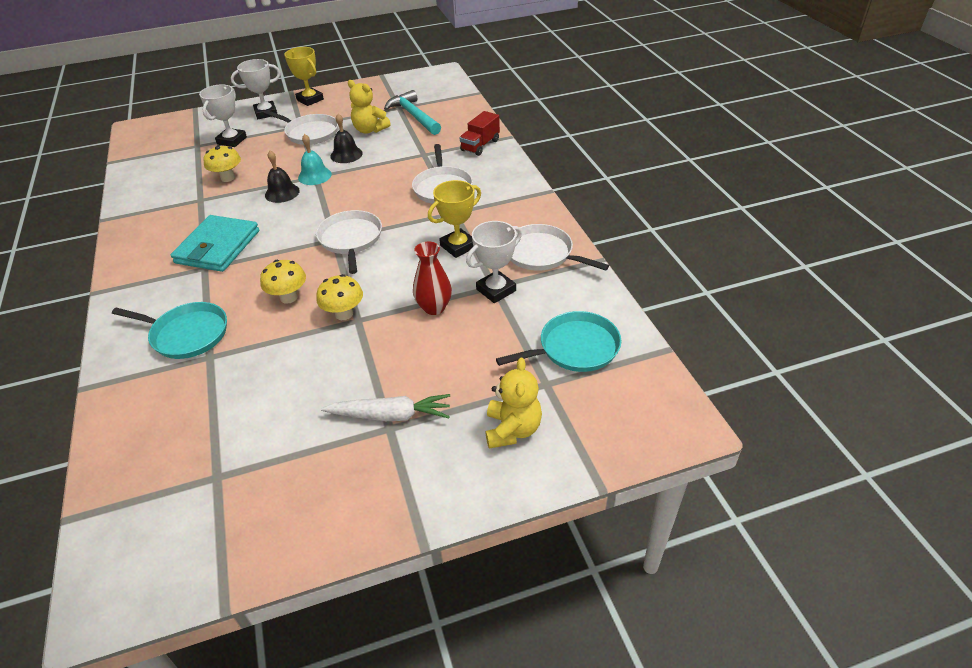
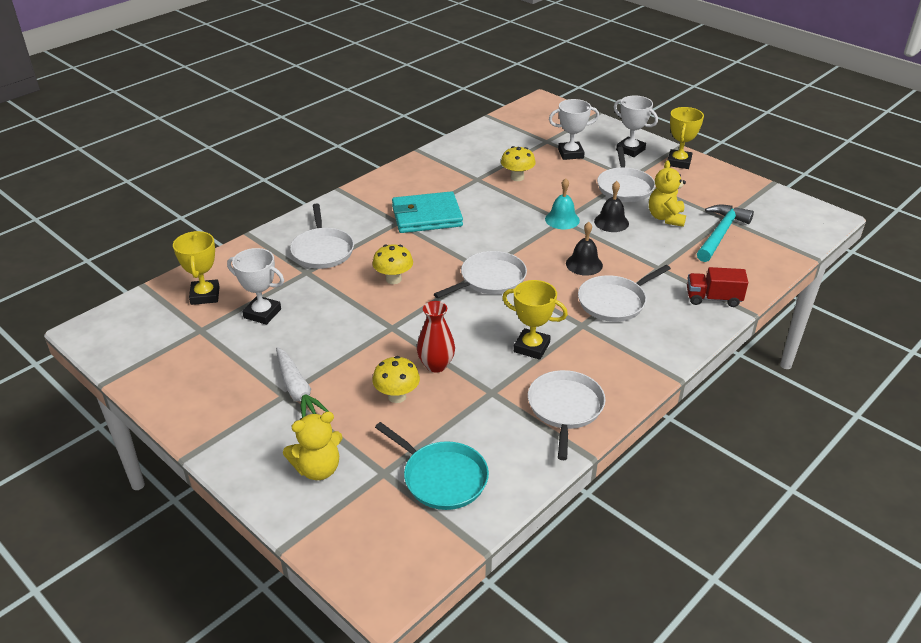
camera: 60 degrees right, 5 degrees down
turquoise pan [112,302,227,359] -> white pan [290,204,354,269]
black bell [265,151,300,203] -> black bell moved to [566,222,603,276]
yellow mushroom [316,274,363,320] -> yellow mushroom moved to [372,356,420,403]
white trophy [466,221,522,303] -> white trophy moved to [227,248,284,325]
none -> yellow trophy [173,231,220,305]

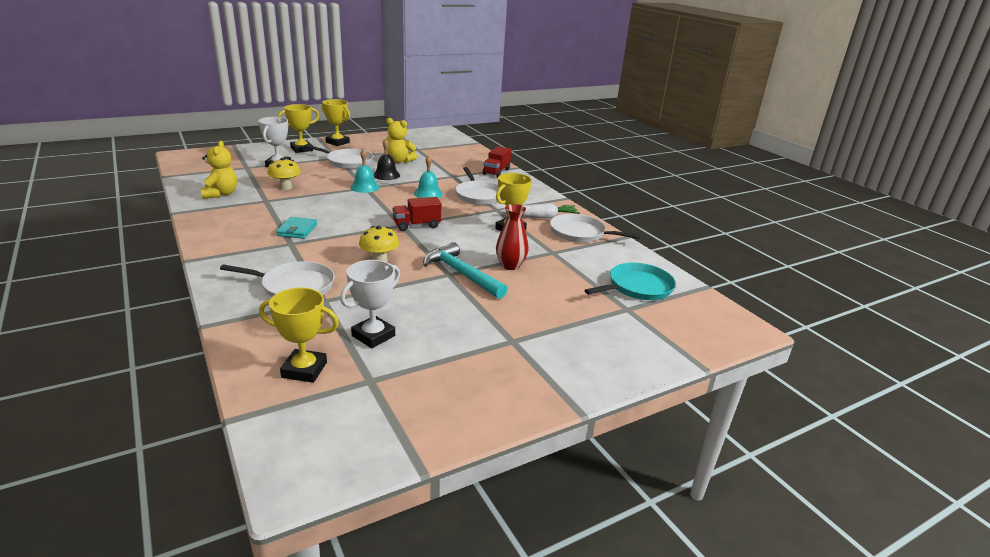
camera: 75 degrees left, 10 degrees down
white carrot [276,347,328,418] -> white carrot moved to [500,203,580,218]
yellow teddy bear [283,411,343,480] -> yellow teddy bear moved to [201,141,237,199]
yellow mushroom [372,356,420,403] -> none
turquoise wallet [392,191,463,233] -> turquoise wallet [276,217,317,239], size x0.56
white pan [434,251,527,298] -> red truck [393,197,442,231]
black bell [566,222,603,276] -> turquoise bell [414,155,443,198]
white trophy [614,96,658,157] -> yellow trophy [278,104,319,153]
turquoise hammer [697,205,754,262] -> turquoise hammer moved to [423,242,508,299]

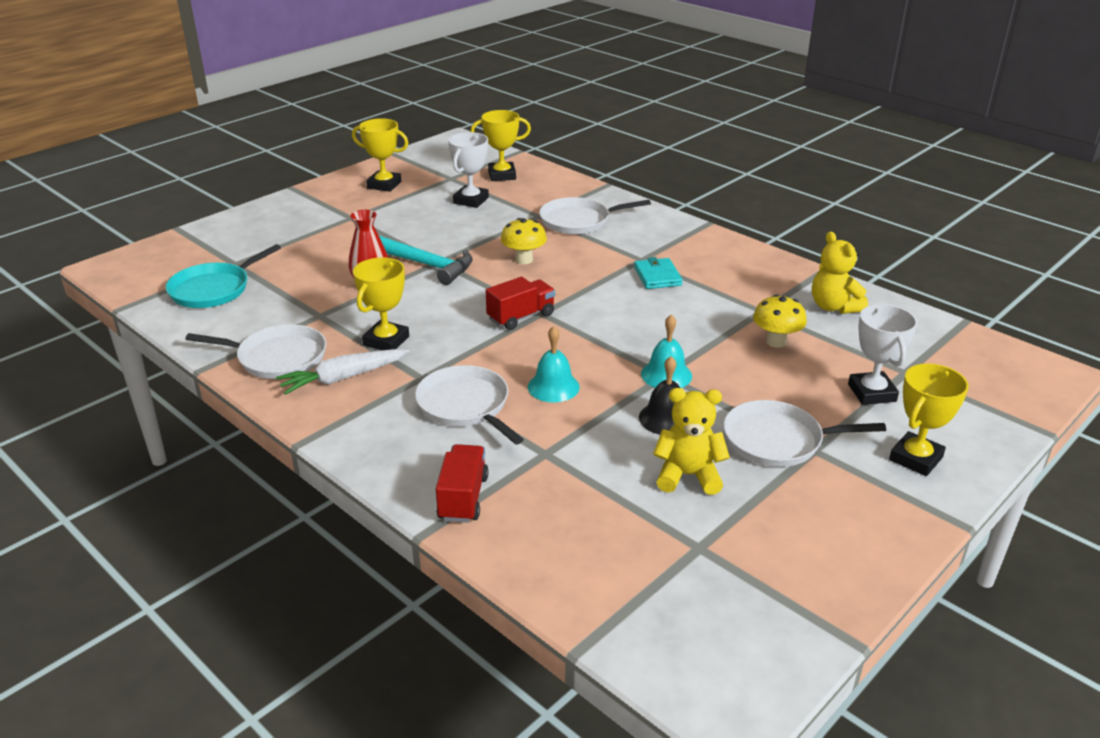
camera: 165 degrees right, 5 degrees up
yellow trophy [322,99,350,146] -> yellow trophy moved to [352,118,408,192]

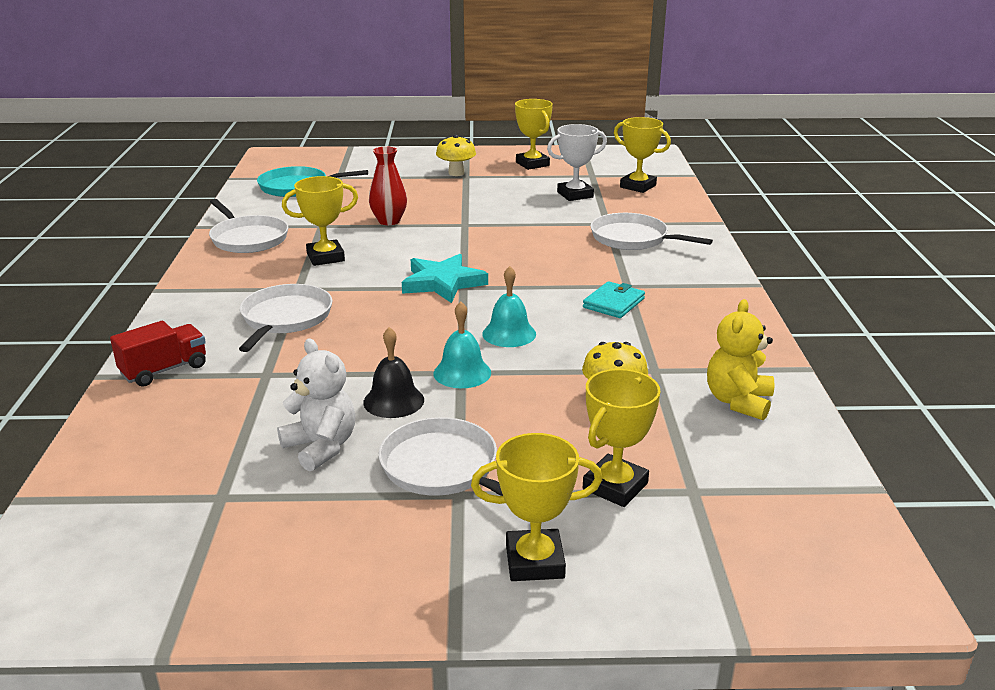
camera: 45 degrees right, 5 degrees down
white carrot [276,349,410,395] -> none
turquoise hammer [379,236,473,285] -> none
red truck [486,277,555,330] -> turquoise star [402,254,488,303]
yellow mushroom [501,218,547,264] -> yellow mushroom moved to [436,134,476,176]
turquoise bell [528,326,580,403] -> turquoise bell moved to [482,266,536,347]
yellow teddy bear [653,388,730,495] -> white teddy bear [277,338,355,471]
white trophy [848,304,918,405] -> yellow trophy [583,369,661,507]

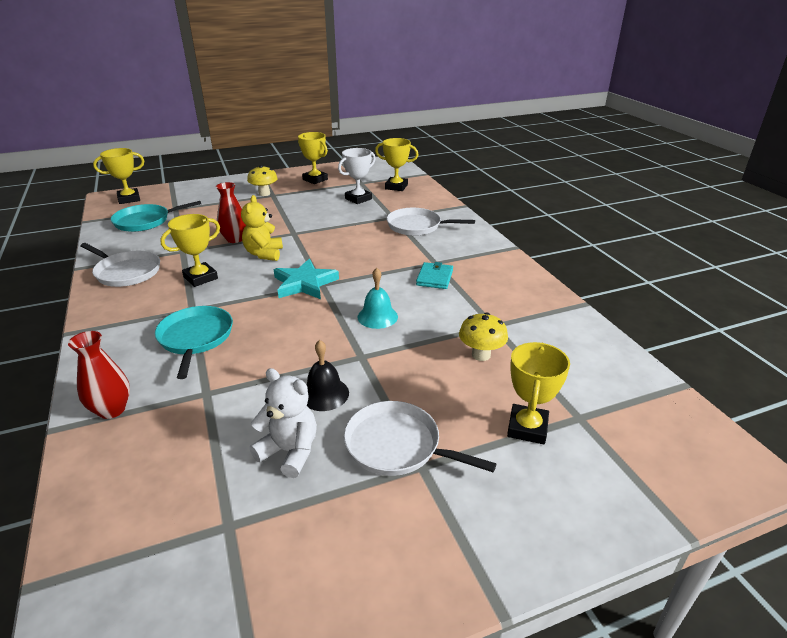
camera: 20 degrees left, 5 degrees up
red truck [110,321,206,387] -> red vase [68,331,130,419]
white pan [239,284,333,352] -> turquoise pan [155,306,233,379]
turquoise bell [433,302,491,388] -> none
yellow trophy [471,433,602,581] -> yellow trophy moved to [93,148,144,204]
yellow teddy bear [707,299,775,421] -> yellow teddy bear moved to [241,195,283,261]

